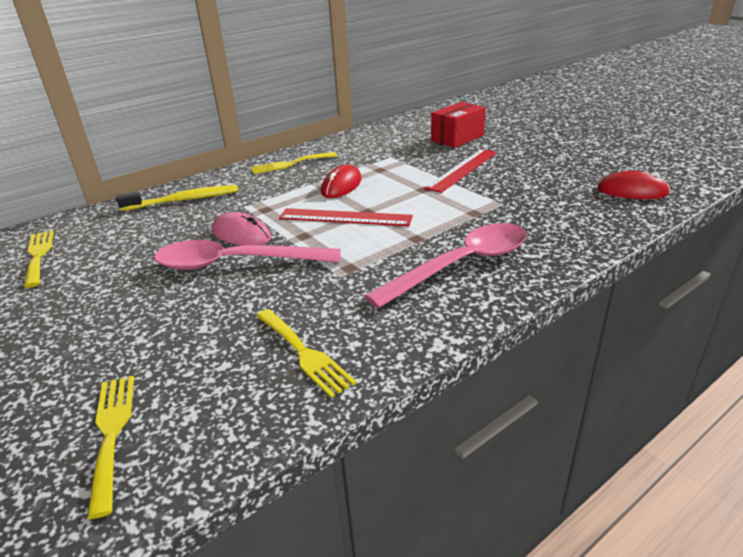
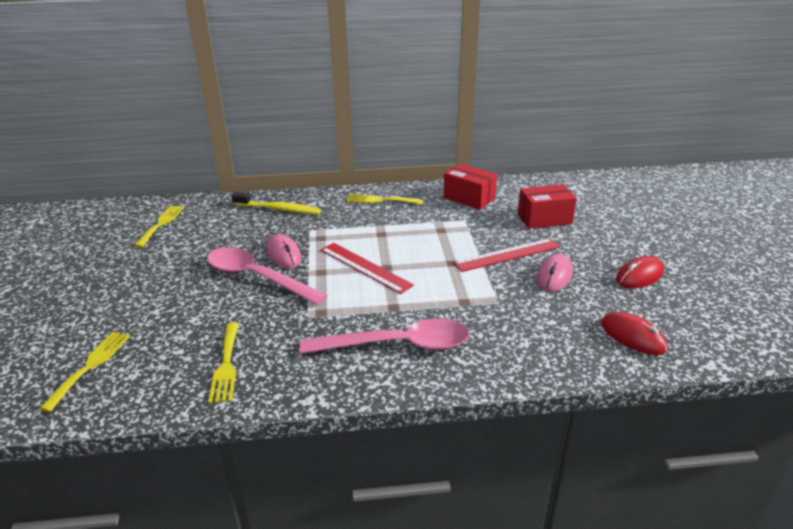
camera: 30 degrees right, 0 degrees up
red mouse [321,164,362,198] -> red mouse moved to [616,256,664,288]
none -> red box [443,163,497,210]
none -> pink mouse [537,254,573,292]

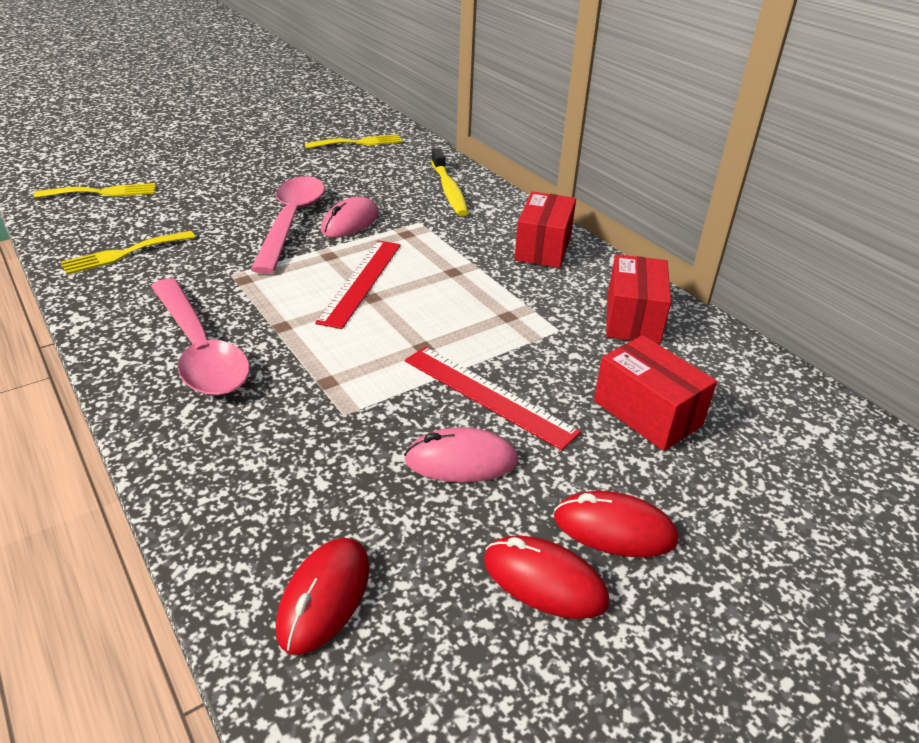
camera: 60 degrees right, 5 degrees up
yellow fork [346,194,424,205] -> red box [514,191,576,268]
none -> red mouse [554,491,678,558]

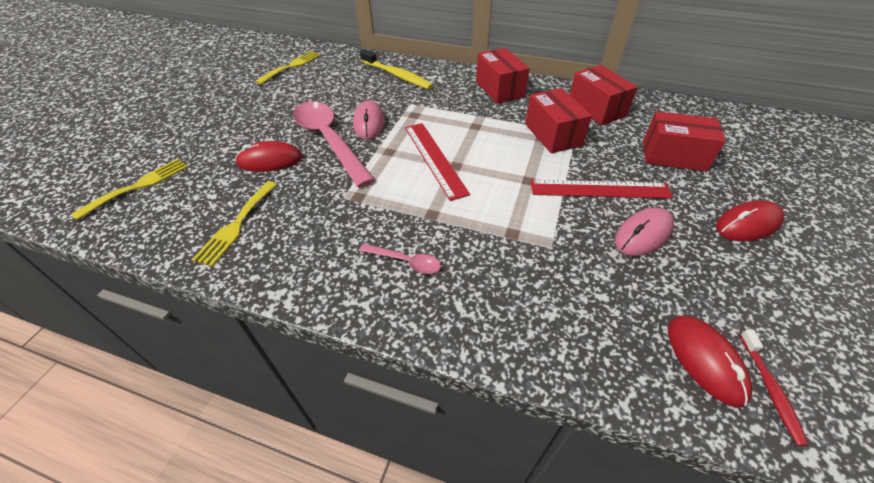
camera: 35 degrees left, 10 degrees up
pink spoon [151,278,250,396] -> pink spoon [360,244,441,274], size x0.45
red mouse [484,535,609,619] -> red mouse moved to [235,141,303,172]
none -> red box [525,88,592,153]
none -> red toothbrush [740,330,809,446]

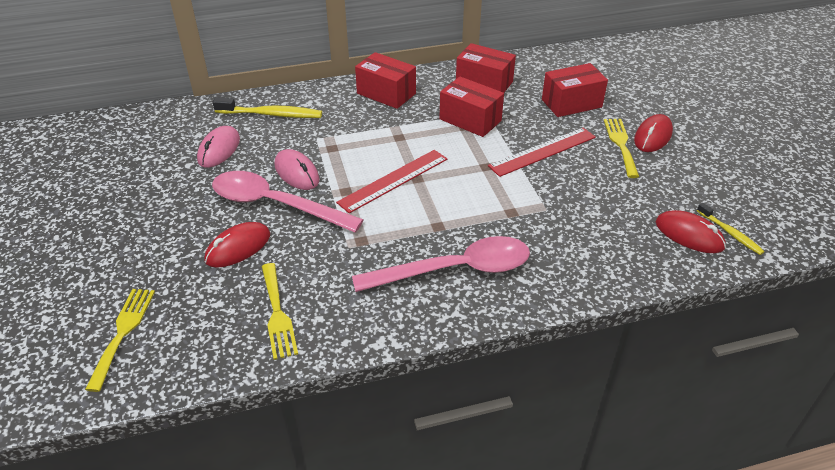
camera: 35 degrees left, 5 degrees down
yellow fork [255,51,321,85] -> yellow fork moved to [604,119,639,178]
pink spoon [360,244,441,274] -> pink spoon [352,236,530,292], size x2.24
red ruler [405,123,470,201] -> red ruler turned 75 degrees counterclockwise [336,150,448,213]
pink mouse [615,207,674,256] -> pink mouse moved to [197,126,240,168]
red toothbrush [740,330,809,446] -> yellow toothbrush [697,203,765,255]

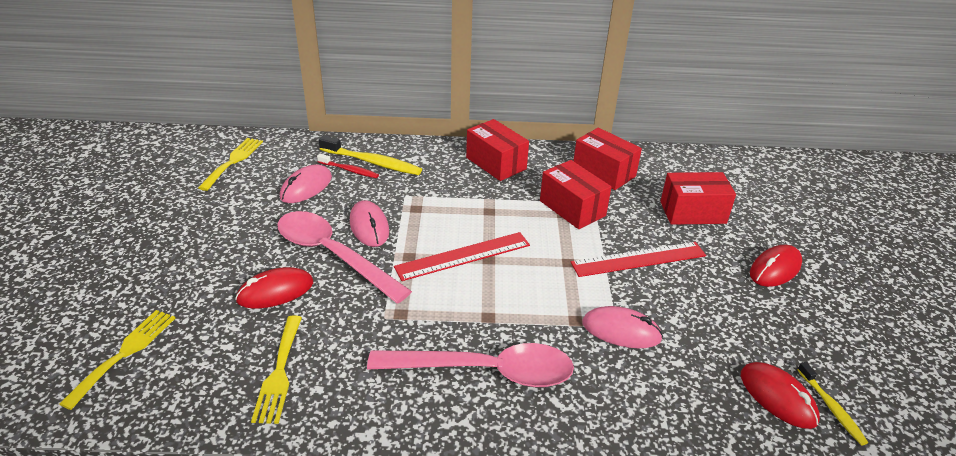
camera: 15 degrees right, 5 degrees down
yellow fork [604,119,639,178] -> yellow fork moved to [198,138,263,191]
none -> red toothbrush [317,154,379,178]
none -> pink mouse [582,306,663,348]

